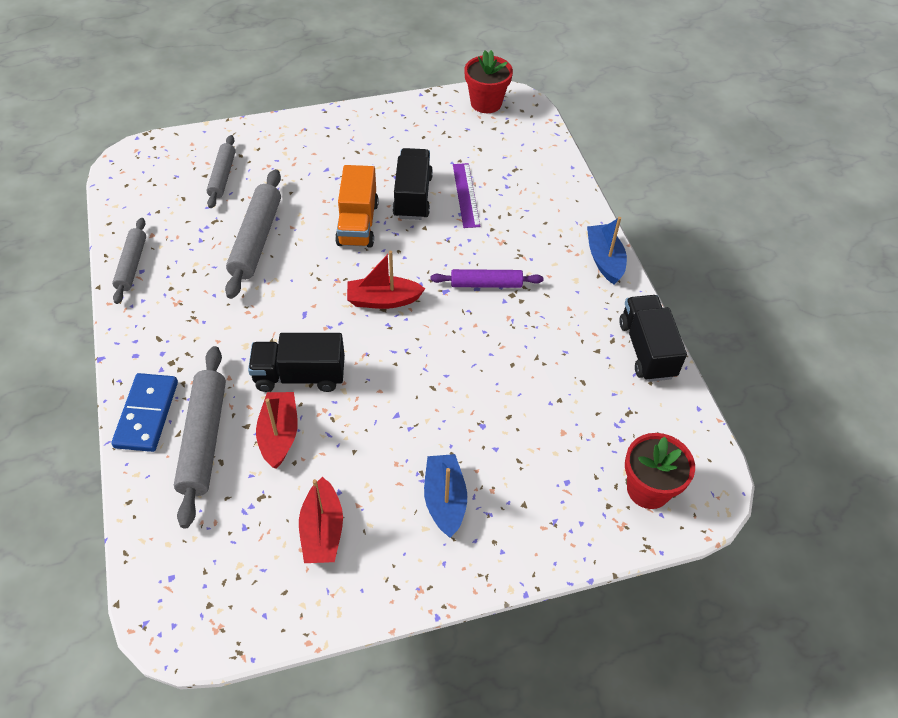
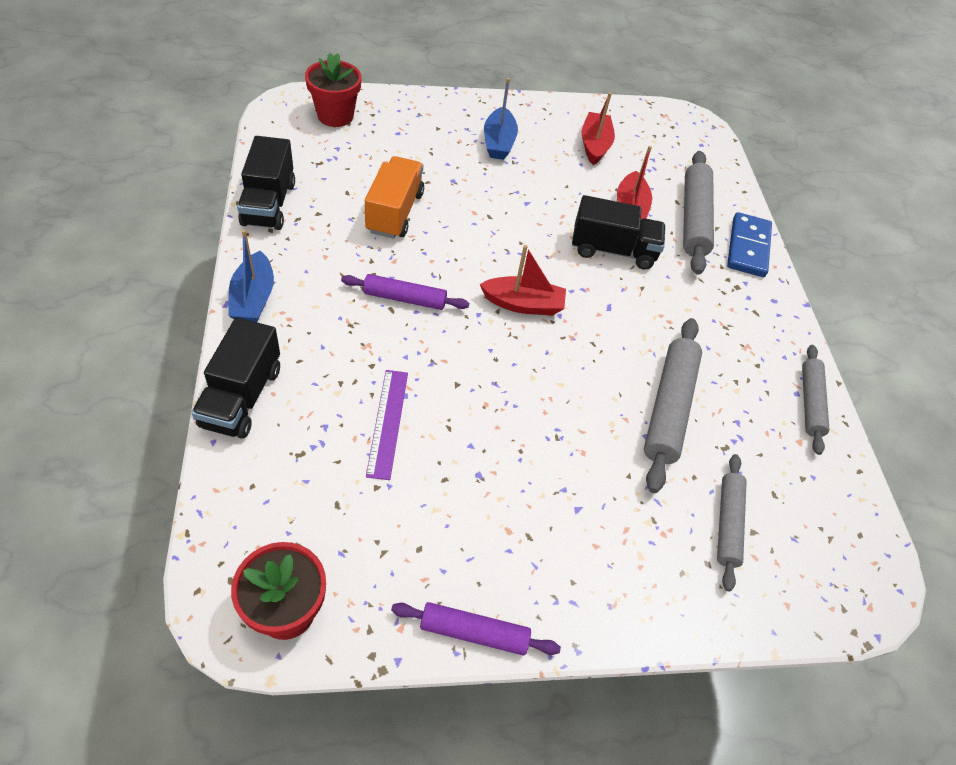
camera: 175 degrees left, 0 degrees up
orange truck [335,165,379,248] -> orange truck moved to [365,156,424,239]
black truck [393,148,433,220] -> black truck moved to [191,317,280,439]
none -> purple rolling pin [391,602,561,656]

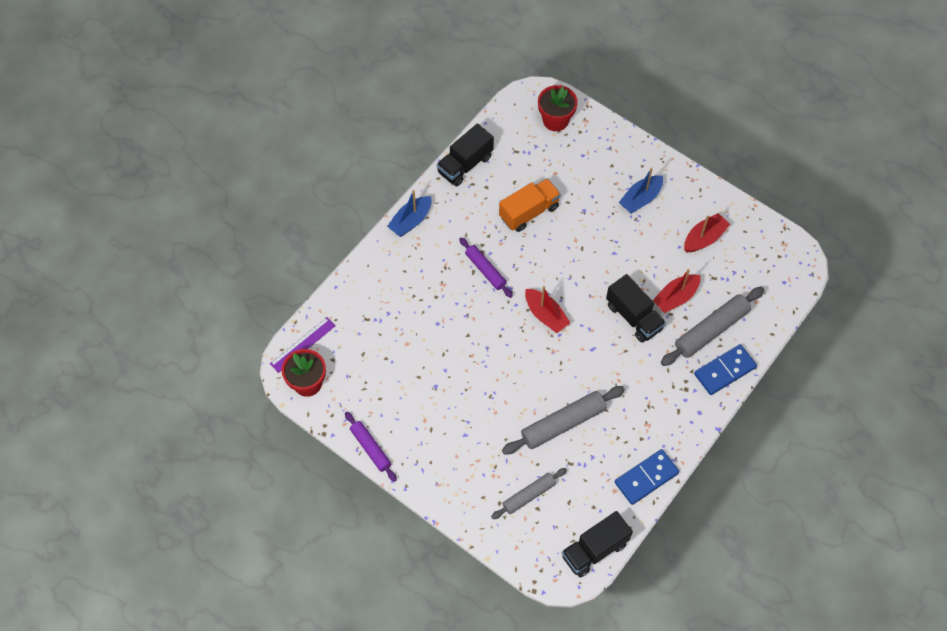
camera: 50 degrees right, 10 degrees up
black truck [191,317,280,439] -> black truck moved to [562,511,633,577]
purple ruler [366,370,408,480] -> purple ruler moved to [270,317,336,373]
grey rolling pin [802,345,830,455] -> blue domino [615,449,679,505]

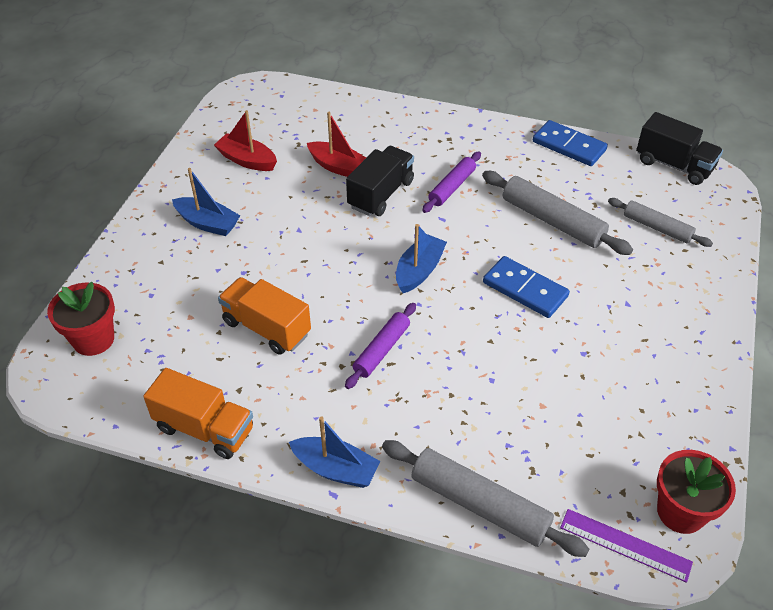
camera: 110 degrees left, 15 degrees down
purple rolling pin [345,412,397,482] -> purple rolling pin moved to [422,152,481,213]
black truck [436,124,494,186] -> orange truck [143,368,253,459]
red boat [525,286,571,333] -> blue boat [396,224,447,293]
grey rolling pin [661,287,764,366] -> grey rolling pin moved to [382,440,589,557]
blue domino [694,344,757,395] -> blue domino moved to [483,256,570,318]

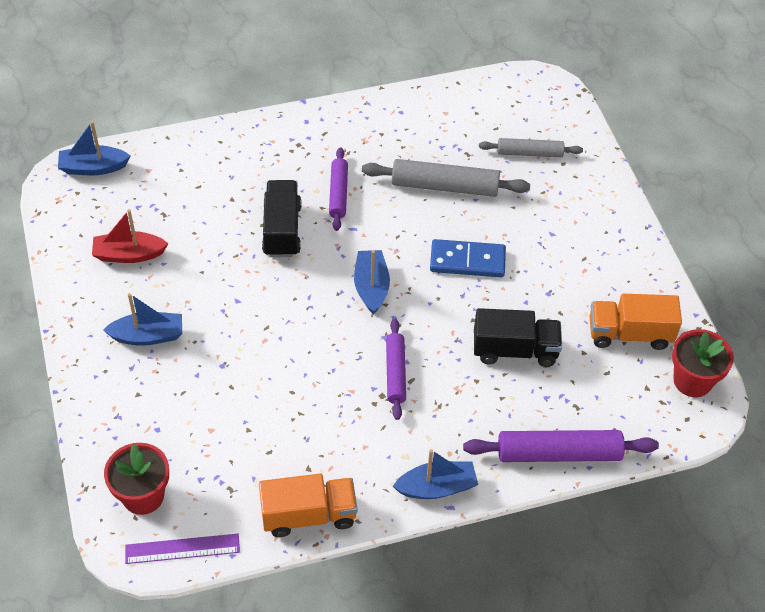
camera: 35 degrees left, 5 degrees up
orange truck [218,277,311,355] -> orange truck moved to [590,294,682,350]
red boat [307,112,366,177] -> none
grey rolling pin [382,440,589,557] -> purple rolling pin [463,430,659,462]
blue domino [533,120,608,166] -> none
purple ruler [560,509,693,583] -> purple ruler moved to [125,534,240,564]
black truck [636,112,723,185] -> black truck moved to [474,308,562,367]
none -> blue boat [58,121,130,175]

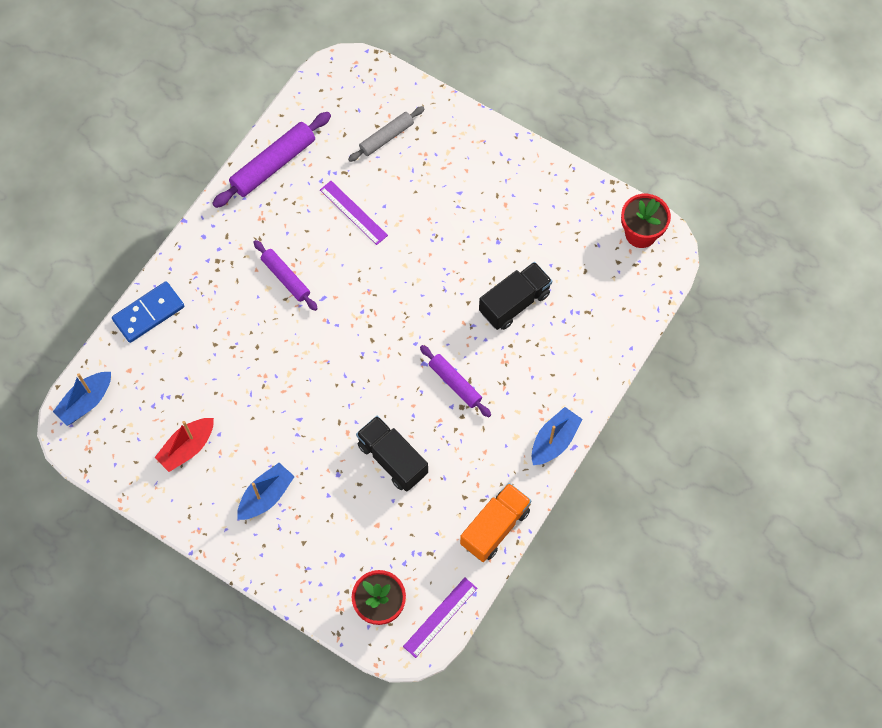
camera: 40 degrees left, 15 degrees up
black truck [262,180,302,257] -> black truck moved to [356,416,428,492]
blue boat [354,250,390,315] -> none
grey rolling pin [362,159,530,197] -> purple ruler [320,181,388,245]
blue domino [430,239,506,277] -> blue domino moved to [112,281,184,343]
purple rolling pin [463,430,659,462] -> purple rolling pin moved to [212,112,331,208]
orange truck [590,294,682,350] -> none

